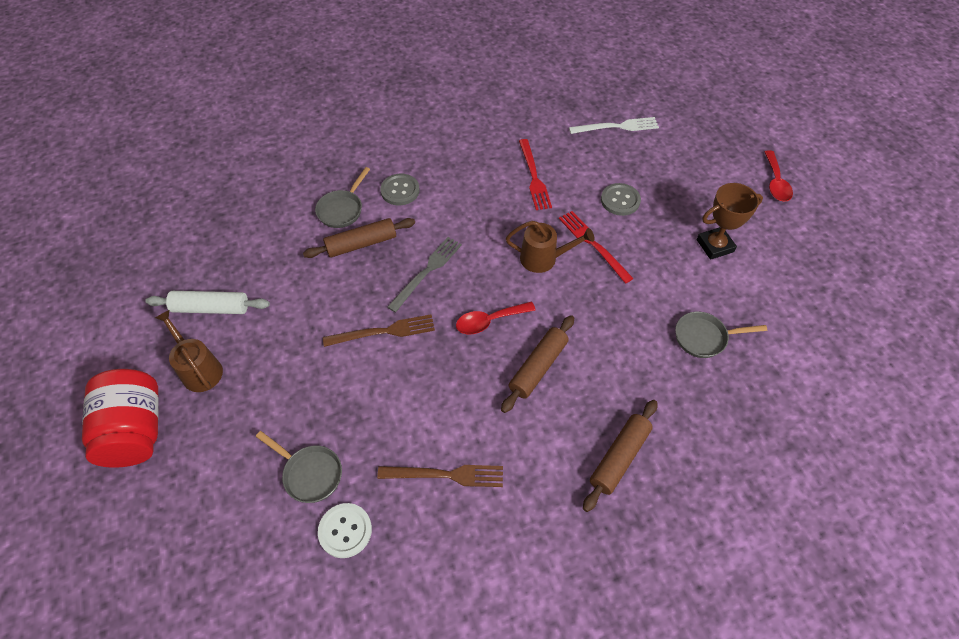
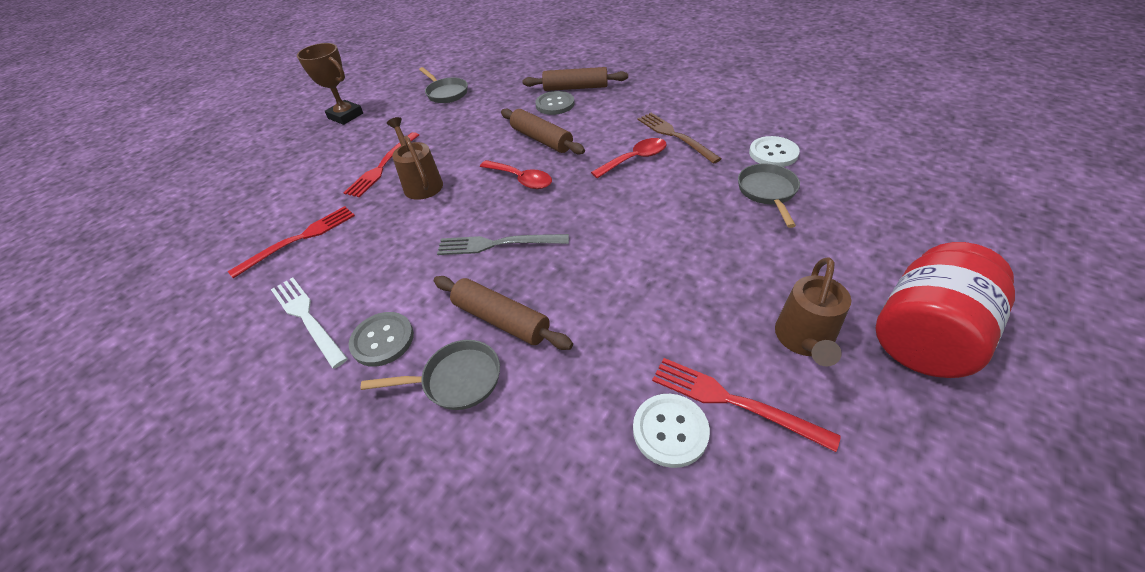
camera: 120 degrees left, 10 degrees down
white rolling pin [145,291,270,314] -> red fork [652,358,841,452]
brown fork [323,314,435,347] -> none
brown rolling pin [501,315,574,413] -> brown rolling pin turned 45 degrees clockwise [501,108,585,154]
white fork [569,117,659,134] -> white fork moved to [271,277,348,369]
grey button [601,183,641,216] -> grey button moved to [535,91,575,115]
red spoon [764,150,793,202] -> red spoon moved to [591,138,667,178]
none -> white button [633,394,710,468]

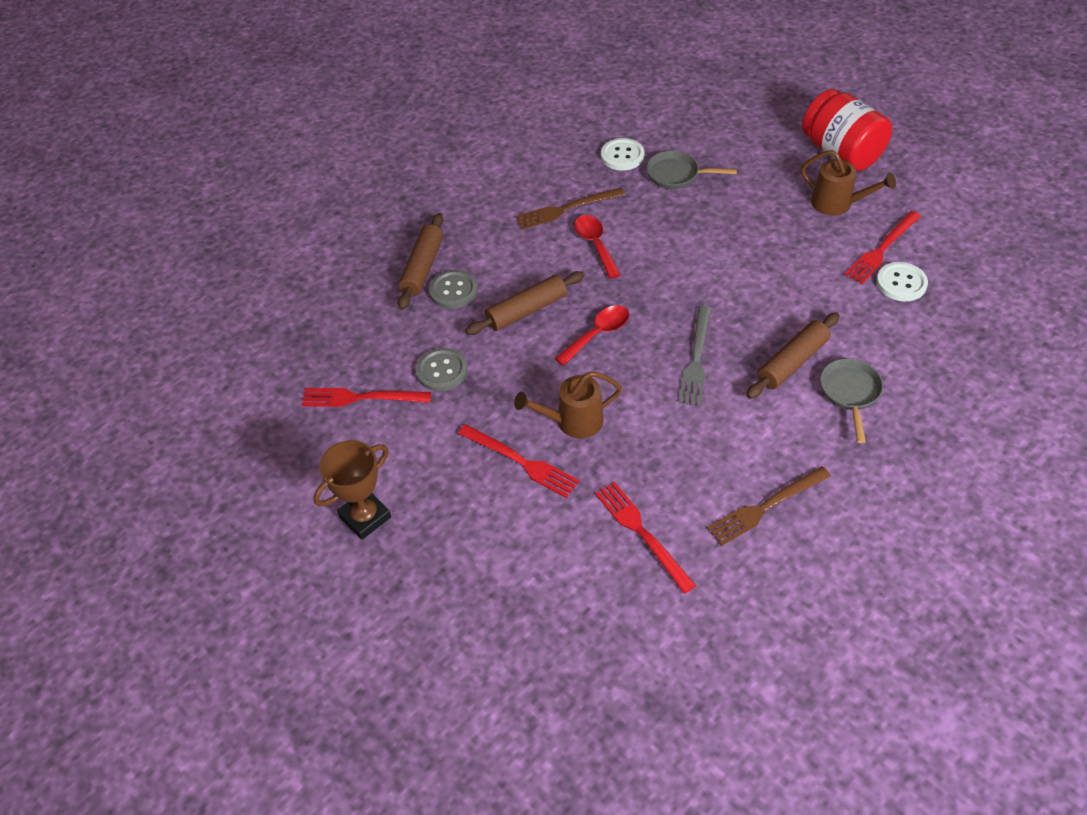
camera: 80 degrees left, 5 degrees up
white fork [271,277,348,369] -> brown fork [707,466,831,546]
grey button [349,312,414,367] -> grey button moved to [416,348,468,391]
grey pan [419,67,468,103] -> red fork [302,388,431,407]

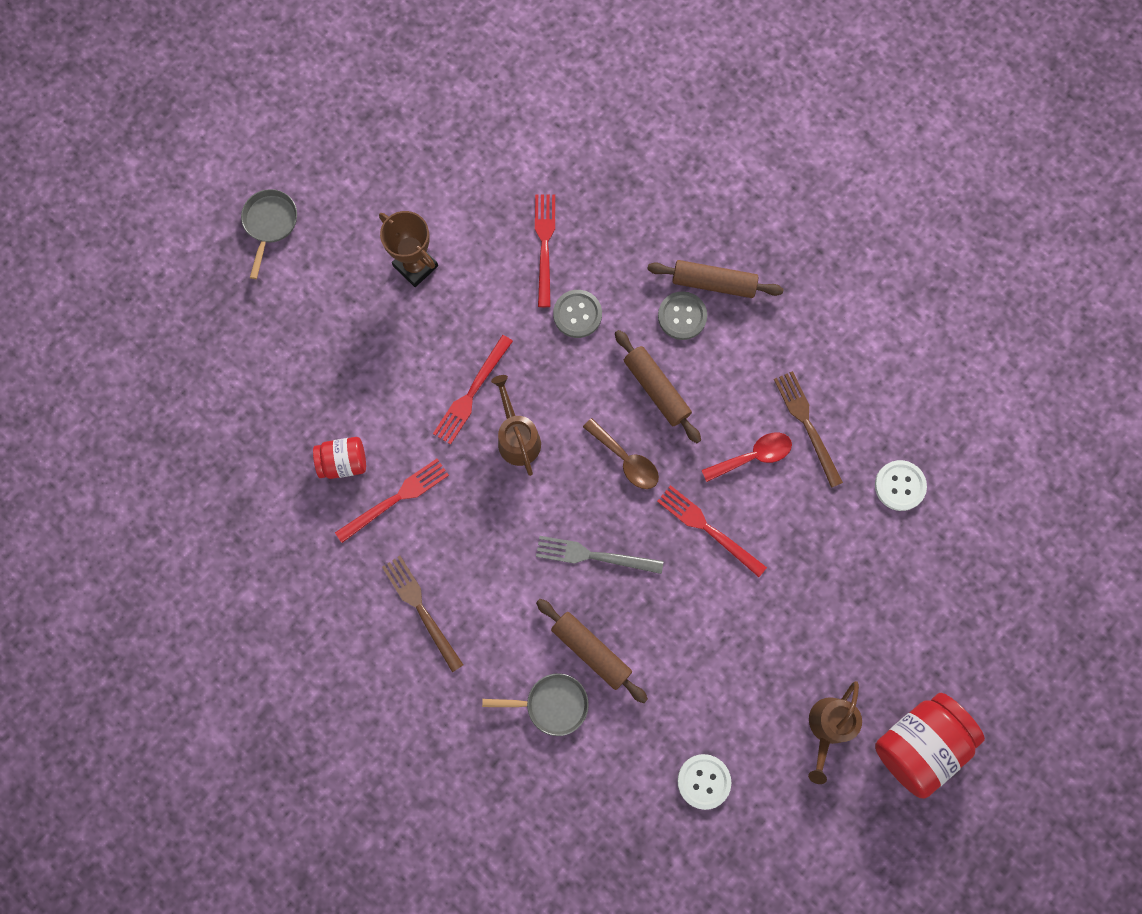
camera: 85 degrees right, 25 degrees up
red spoon [555,305,629,366] -> brown spoon [583,418,659,489]
grey pan [647,151,737,189] -> grey pan moved to [241,189,297,279]
red fork [845,211,921,284] -> red fork moved to [657,485,767,577]
none -> red jar [313,437,366,479]

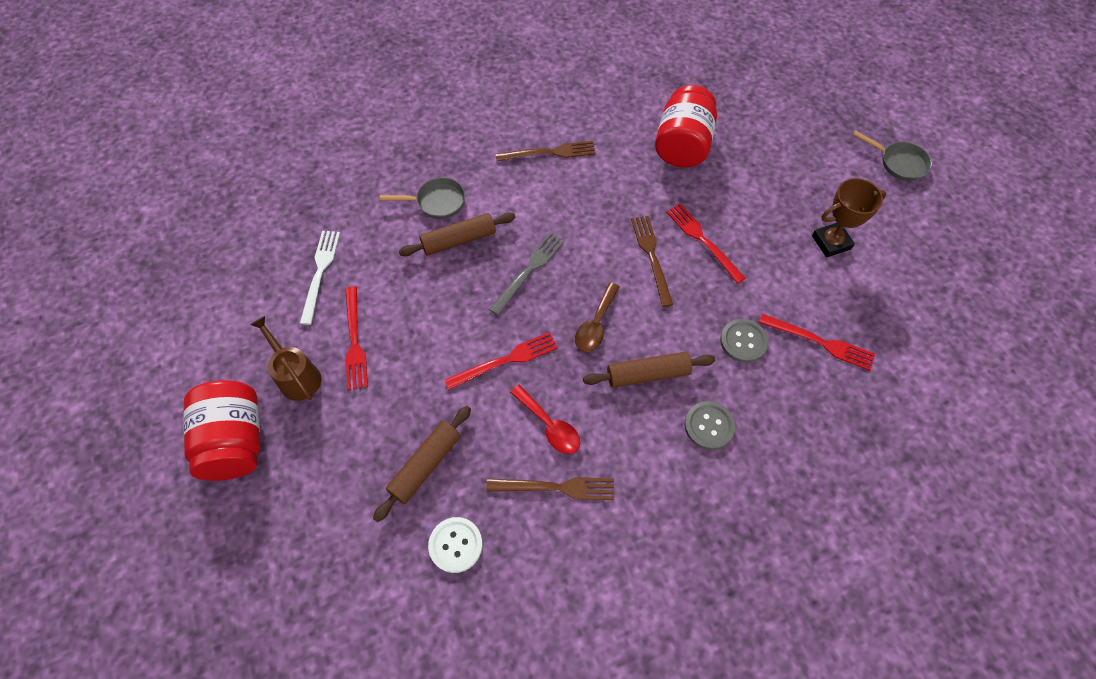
camera: 115 degrees right, 15 degrees down
red jar [313,437,366,479] -> red jar [655,85,717,168], size x1.76
red fork [335,459,449,543] -> red fork moved to [345,286,368,390]
grey pan [482,673,589,736] -> grey pan turned 120 degrees counterclockwise [380,177,465,219]
brown watering can [491,375,541,476] -> brown fork [631,216,673,307]
brown spoon [583,418,659,489] -> brown spoon turned 45 degrees counterclockwise [575,282,620,352]
brown rolling pin [647,260,784,298] -> brown rolling pin moved to [373,406,471,522]
white button [677,754,731,810] -> white fork [300,231,340,325]
red spoon [701,432,792,482] -> red spoon turned 45 degrees counterclockwise [510,385,581,454]

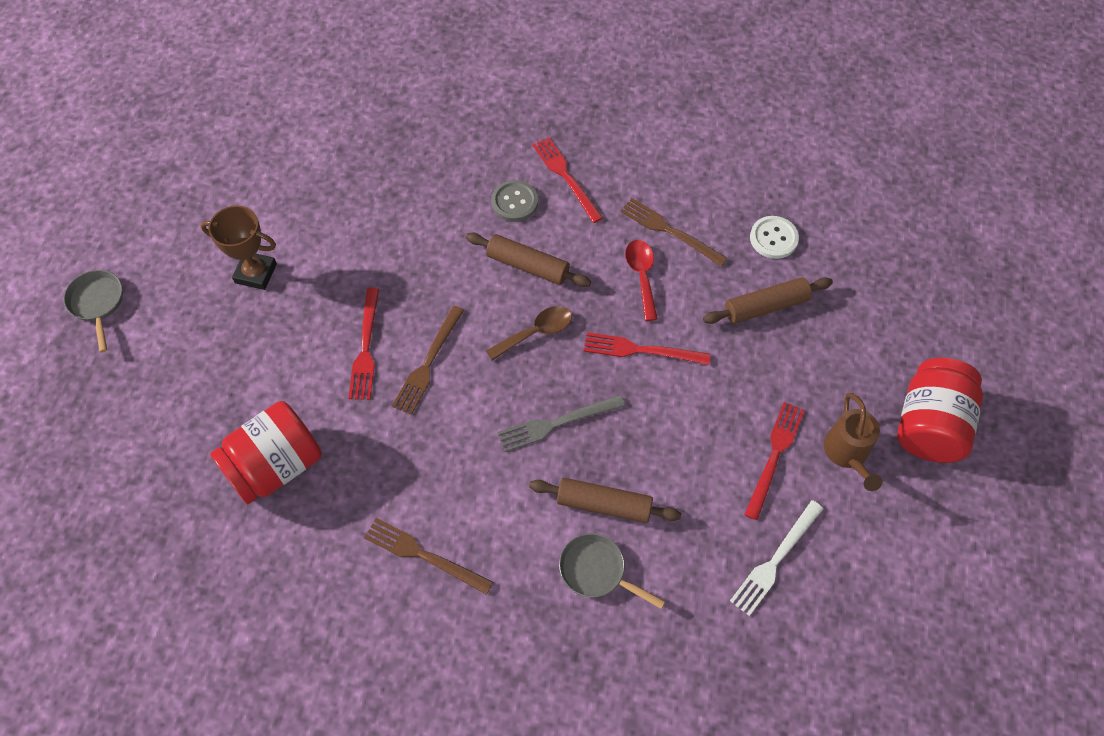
camera: 145 degrees left, 0 degrees up
grey button [720,319,769,363] -> none
red fork [759,314,875,371] -> red fork moved to [532,137,603,223]

